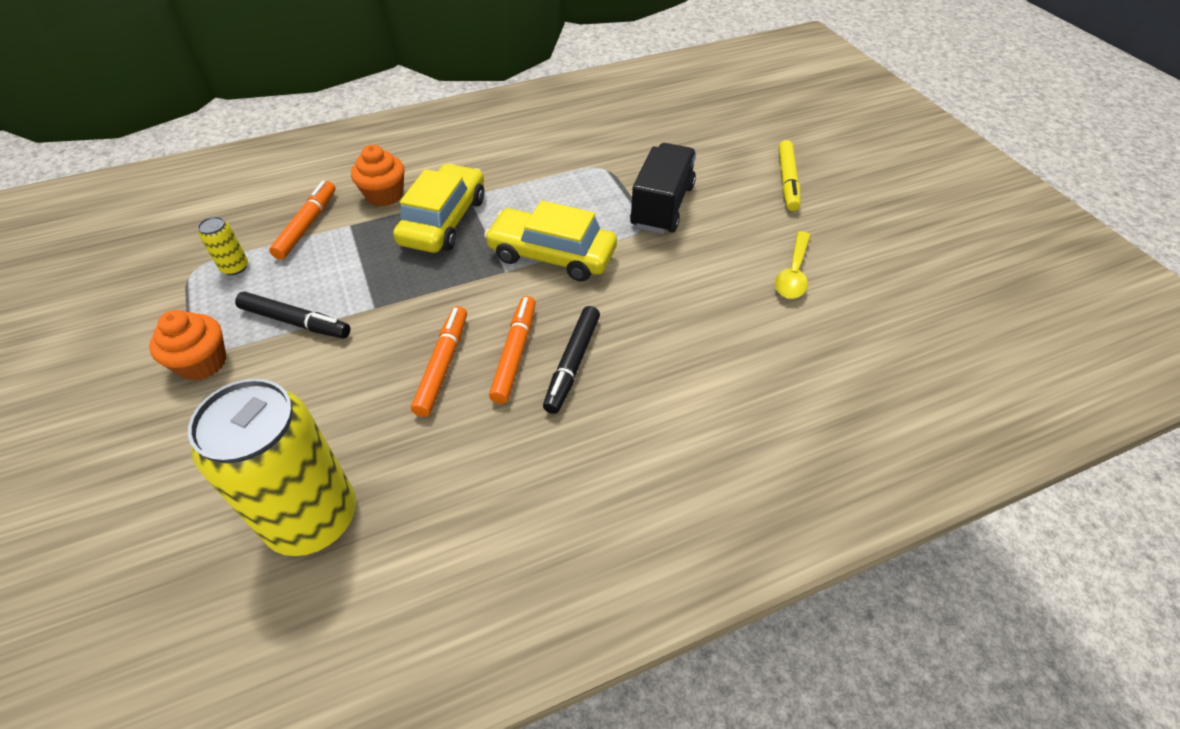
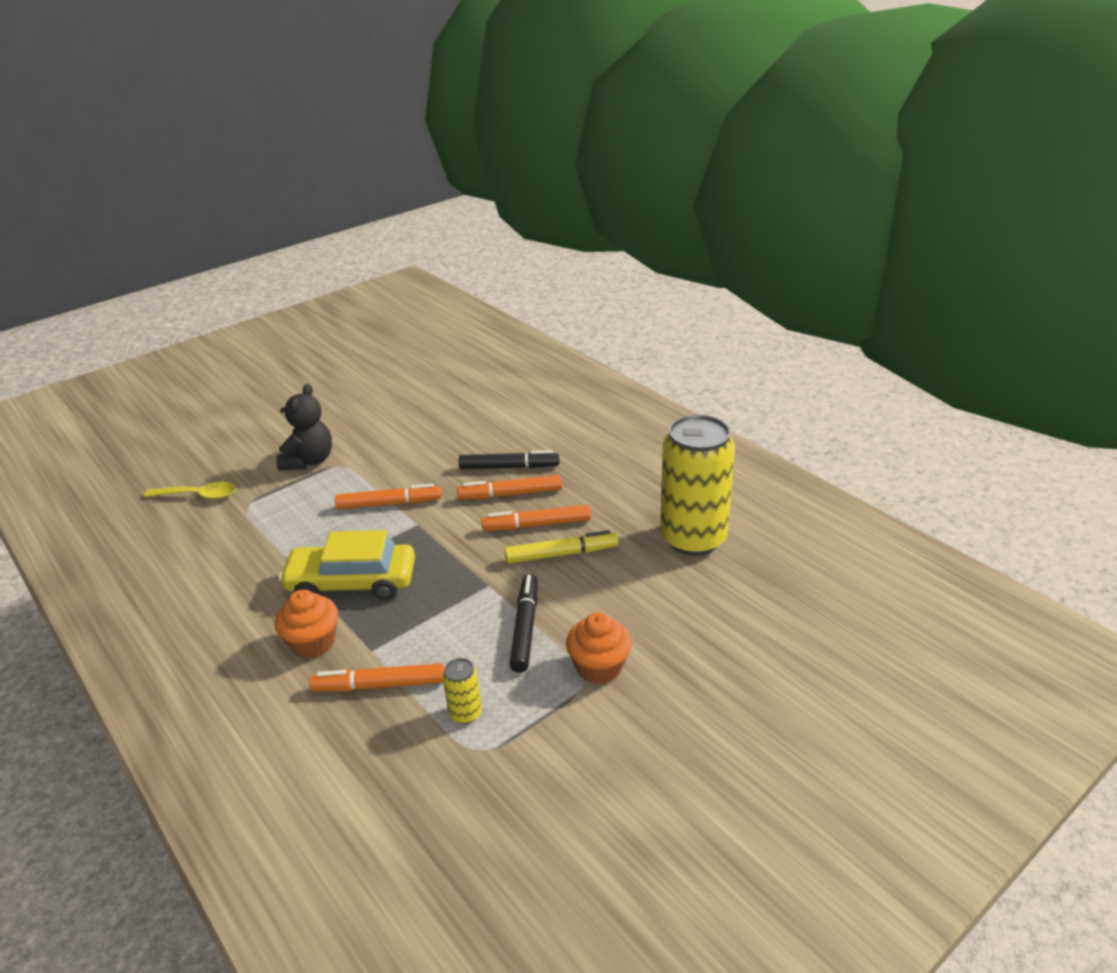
camera: 105 degrees left, 15 degrees down
yellow car [484,201,617,281] -> orange marker [335,484,442,510]
black truck [630,143,696,234] -> black teddy bear [277,384,332,470]
yellow spoon [775,231,811,299] -> yellow spoon moved to [143,482,236,499]
yellow marker [778,140,800,211] -> yellow marker moved to [504,530,619,564]

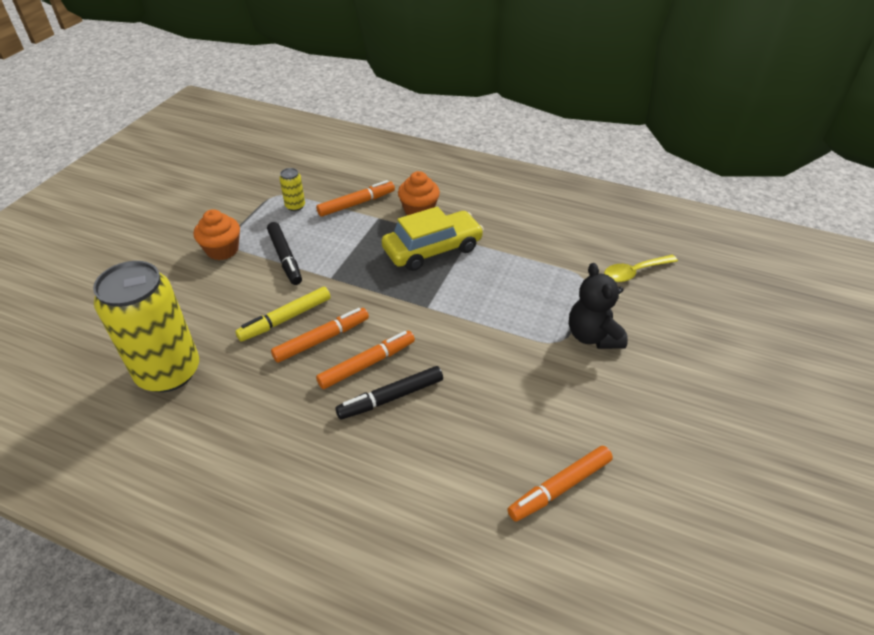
camera: 150 degrees right, 10 degrees up
orange marker [335,484,442,510] -> orange marker moved to [507,446,613,521]

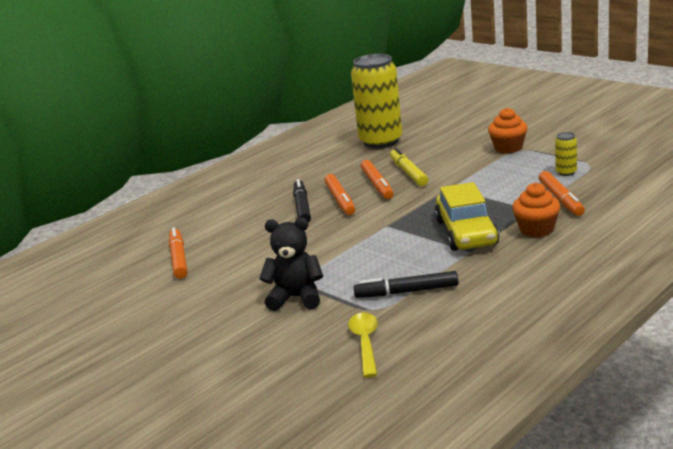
camera: 115 degrees right, 20 degrees down
black marker [267,222,302,285] -> black marker moved to [353,271,459,298]

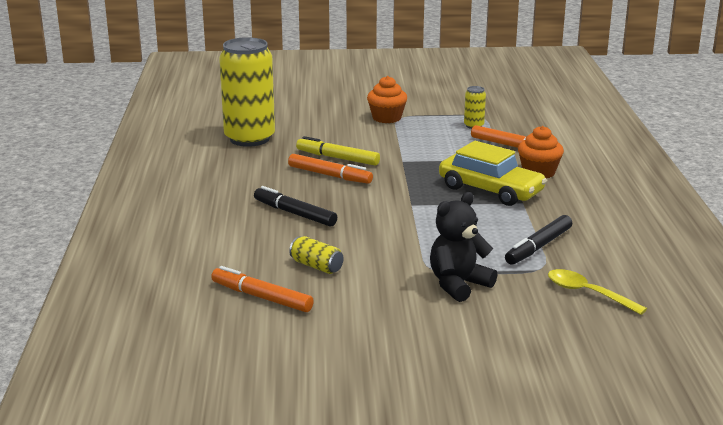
camera: 50 degrees left, 0 degrees up
orange marker [324,174,355,215] -> none
none -> yellow can [289,236,344,274]

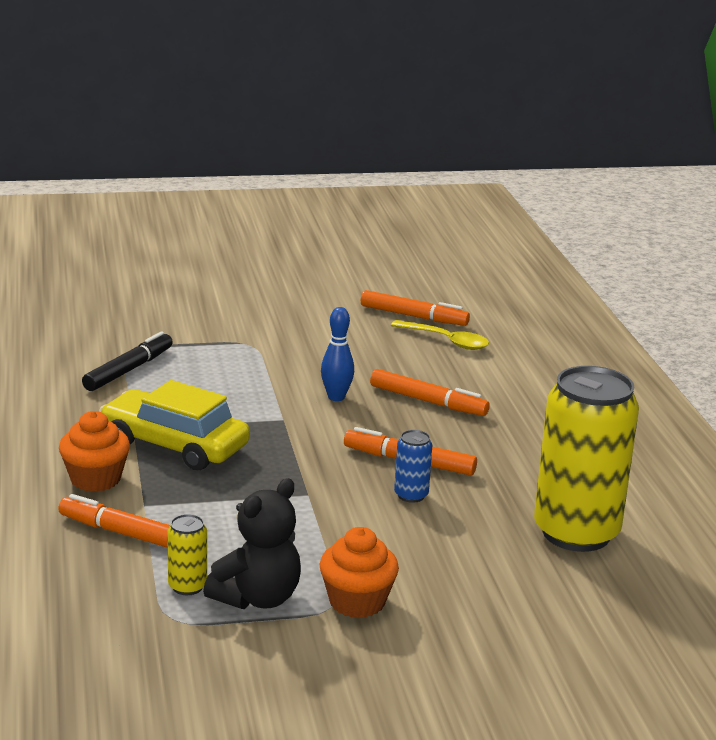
camera: 170 degrees right, 0 degrees up
black marker [254,186,337,227] -> orange marker [370,369,490,416]
yellow can [289,236,344,274] -> none
yellow marker [296,136,380,166] -> blue can [394,430,432,503]
black teddy bear [430,192,497,302] -> black teddy bear moved to [203,478,301,609]
yellow spoon [548,269,647,315] -> yellow spoon moved to [391,320,489,350]
none -> blue bowling pin [321,307,354,401]

